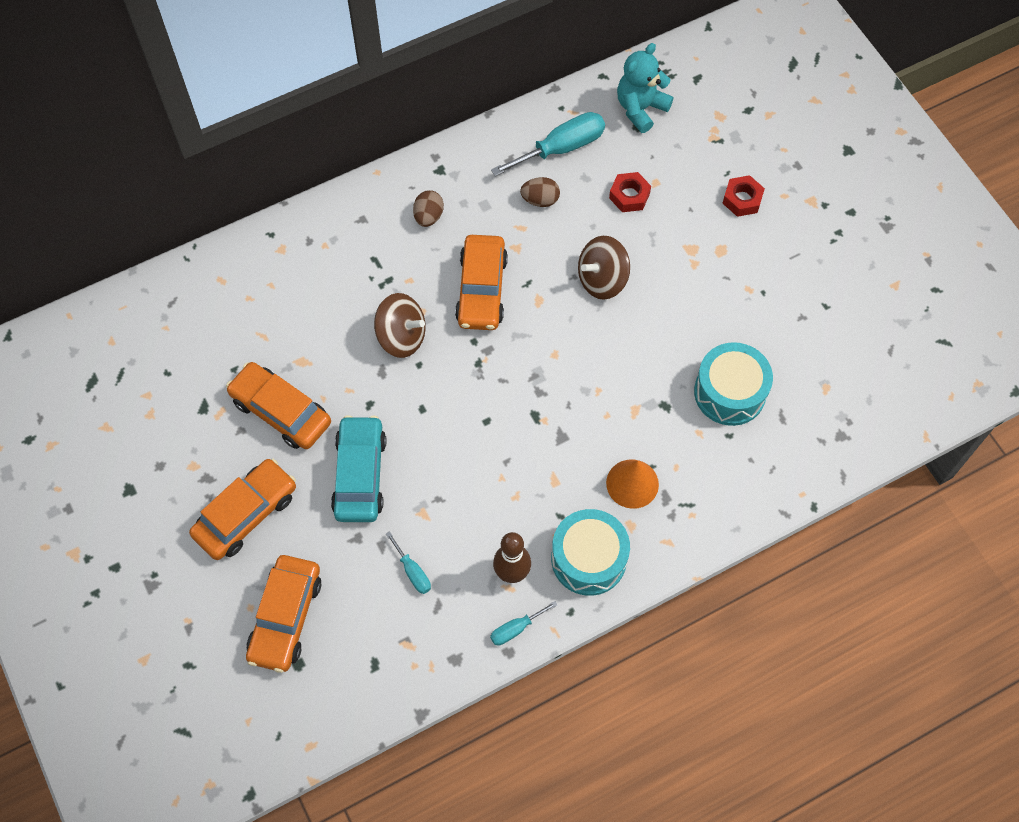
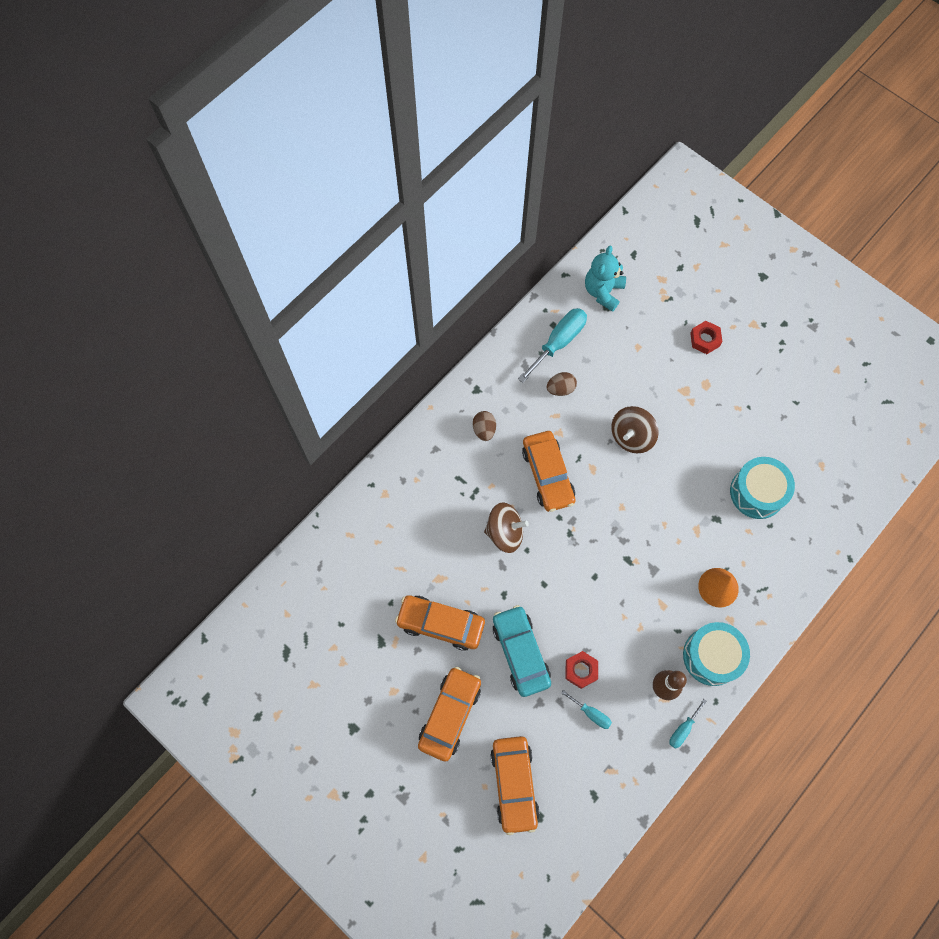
camera: 20 degrees left, 5 degrees up
red nut [609,172,651,212] -> red nut moved to [565,651,598,689]

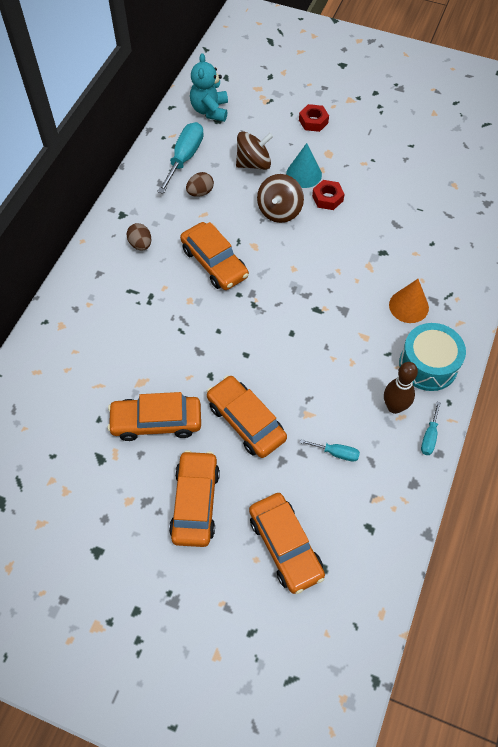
camera: 20 degrees left, 10 degrees down
brown spinning top [484,502,529,553] -> brown spinning top moved to [236,132,273,170]
turquoise car [493,605,551,697] -> orange car [207,375,287,458]
red nut [565,651,598,689] -> red nut moved to [312,180,344,210]
turquoise drum [730,457,795,519] -> none
none -> turquoise cone [286,143,322,188]

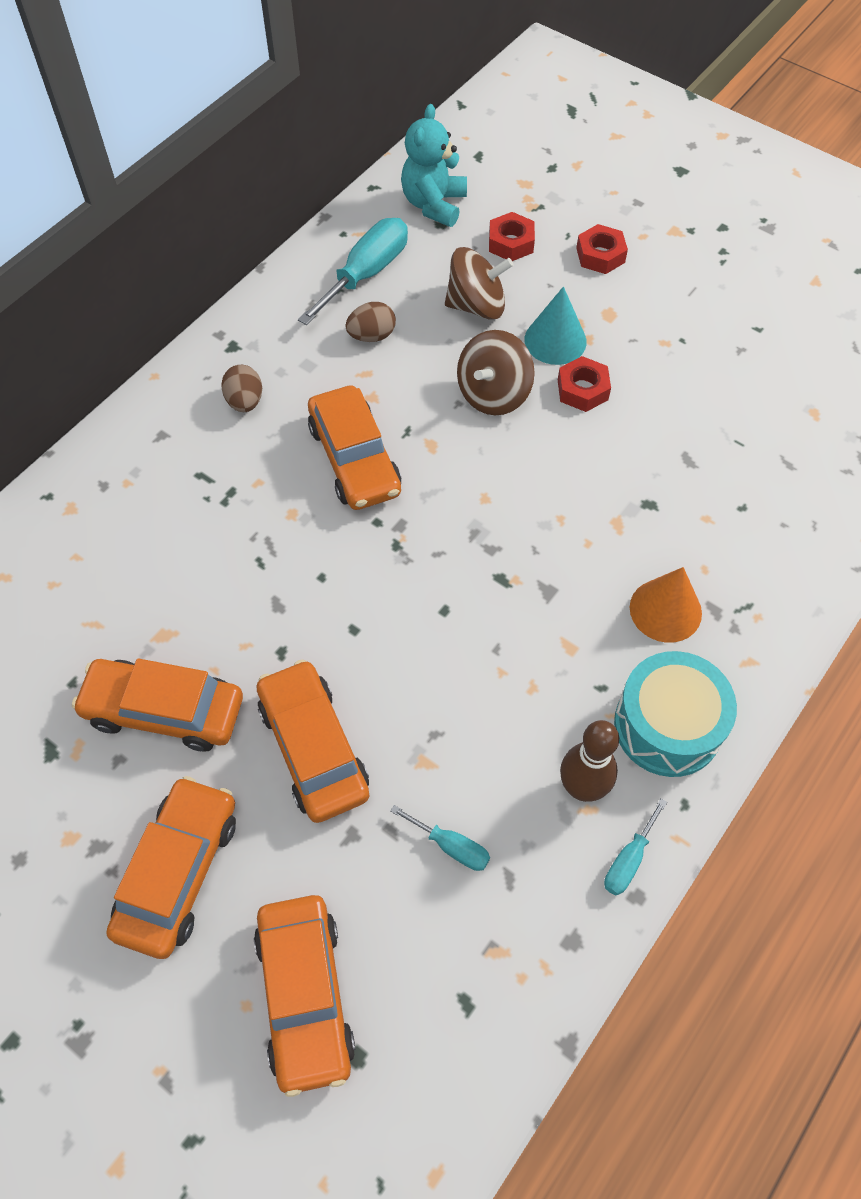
camera: 15 degrees right, 0 degrees up
none -> red nut [489,212,535,261]

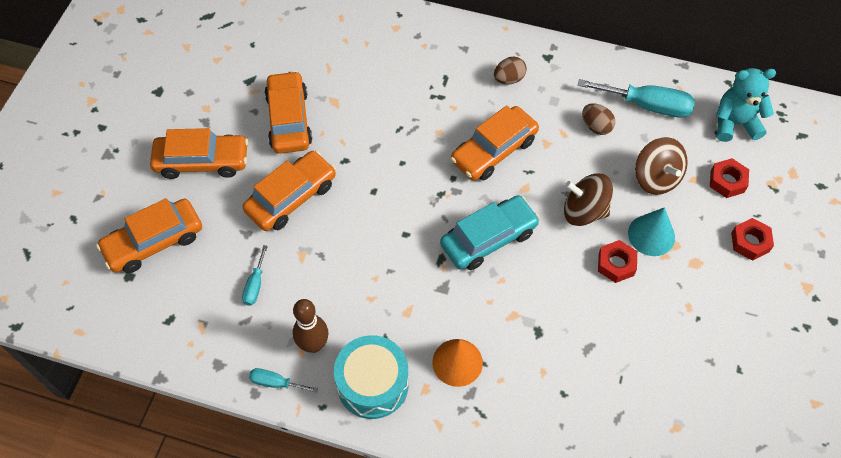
camera: 70 degrees right, 0 degrees up
none -> turquoise car [440,195,540,270]

